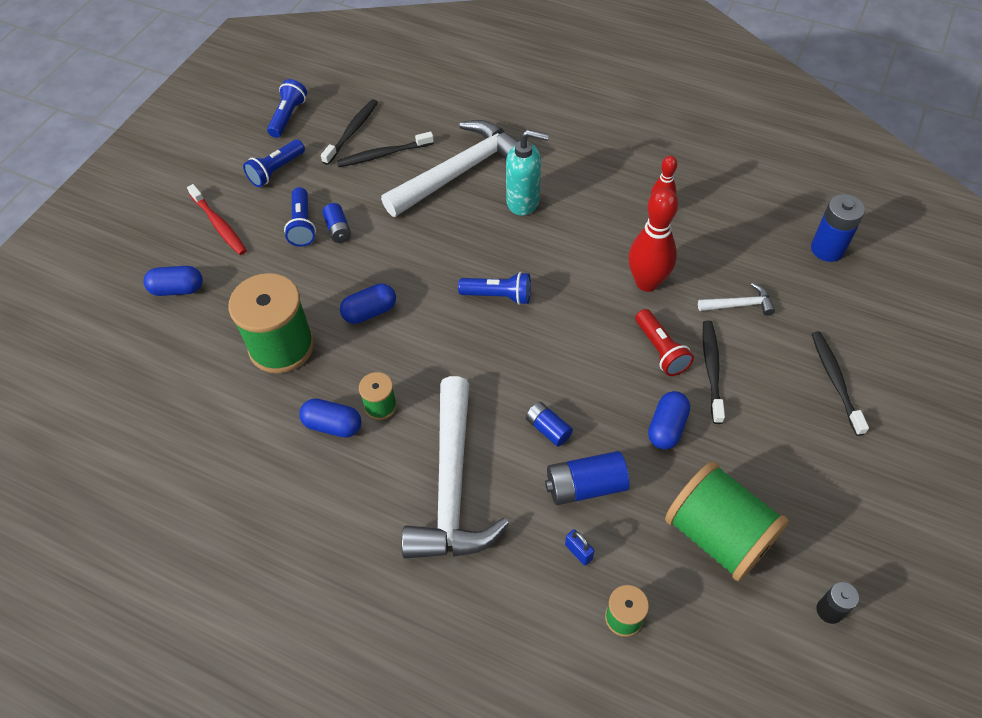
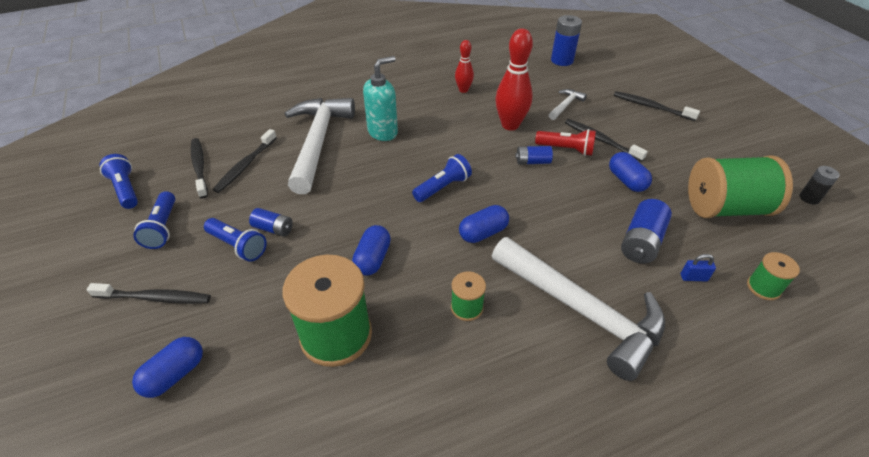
camera: 50 degrees left, 10 degrees down
red toothbrush [187,184,247,255] -> black toothbrush [86,283,211,304]
blue capsule [299,398,361,438] -> blue capsule moved to [459,205,509,243]
blue battery [526,402,573,447] -> blue battery moved to [515,146,553,165]

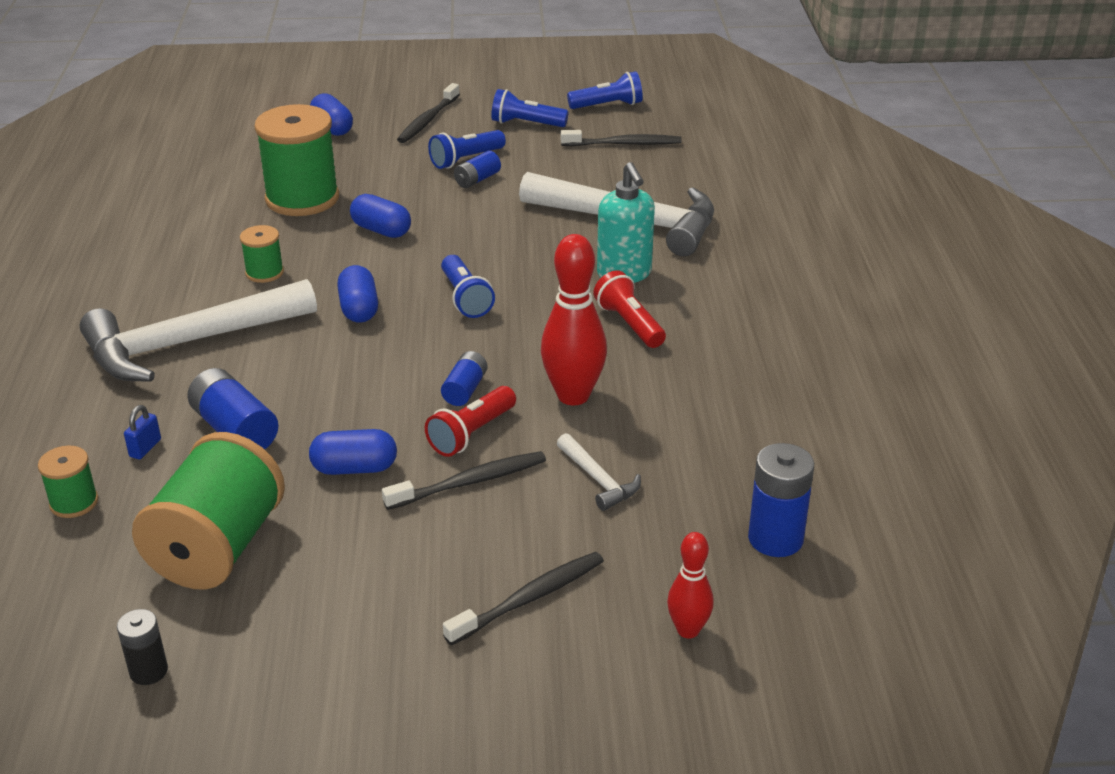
camera: 110 degrees right, 10 degrees down
black toothbrush [213,129,277,193] -> none
red bowling pin [455,40,474,93] -> red bowling pin moved to [667,532,714,639]
none -> red flashlight [593,270,666,348]

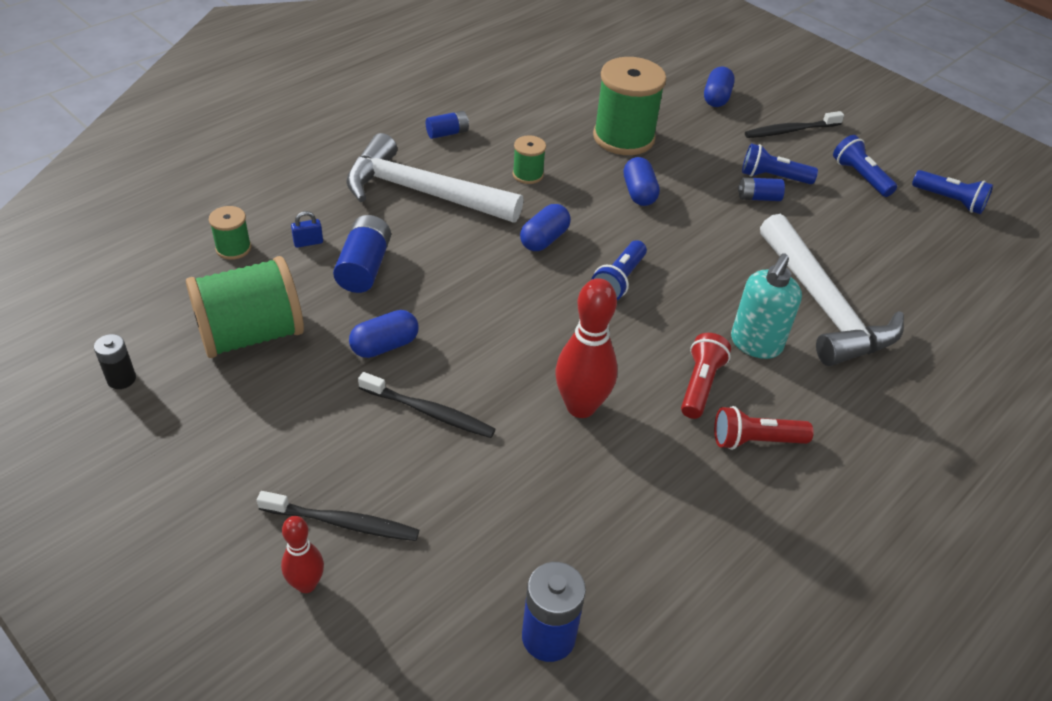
camera: 45 degrees right, 10 degrees up
blue capsule [309,429,397,475] -> blue capsule turned 75 degrees counterclockwise [349,310,418,358]
red flashlight [425,386,516,457] -> red flashlight moved to [714,406,814,450]
blue battery [441,351,487,406] -> blue battery moved to [426,111,469,139]
white hammer [557,433,641,511] -> none
black toothbrush [561,130,682,146] -> none
red bowling pin [667,532,714,639] -> red bowling pin moved to [281,516,324,593]

